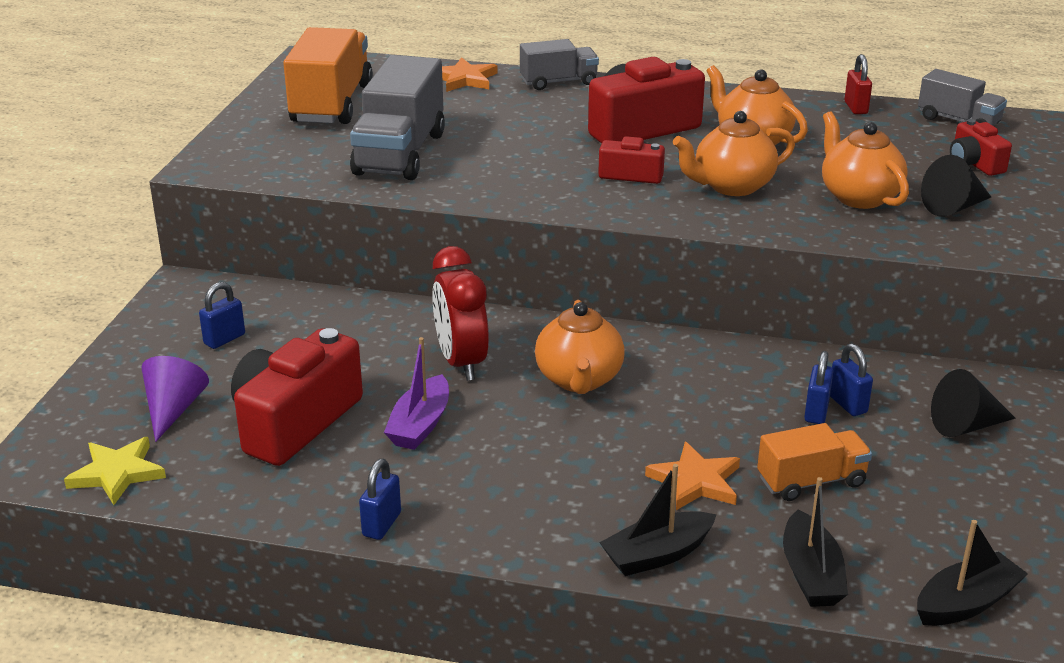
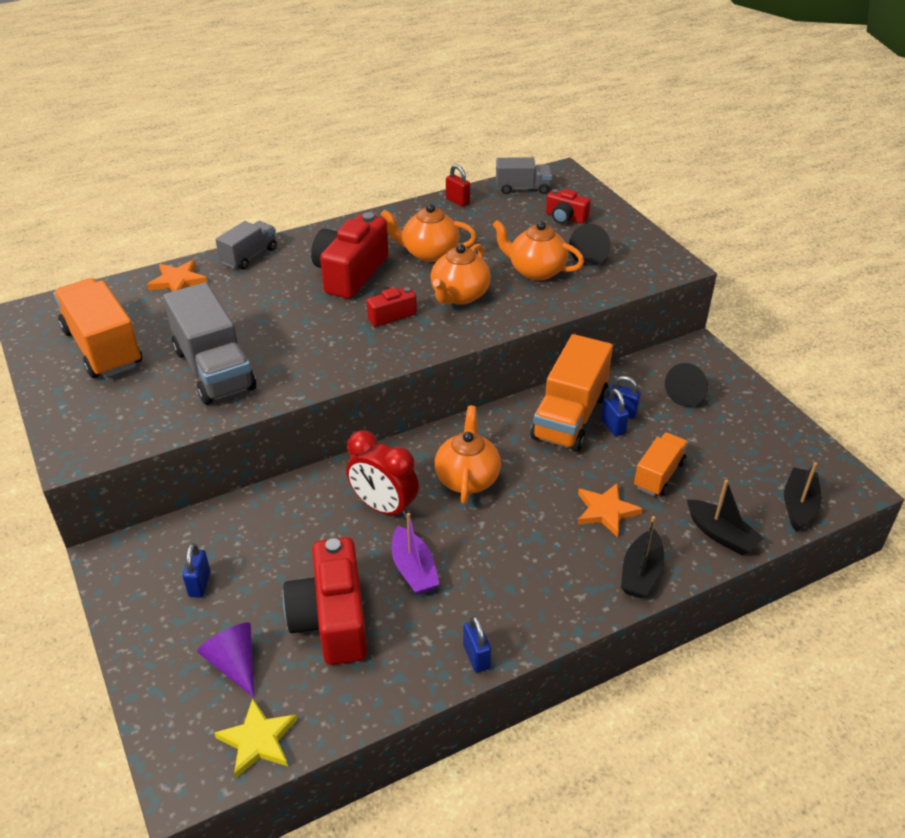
camera: 40 degrees left, 10 degrees up
orange teapot [535,300,625,394] -> orange teapot turned 135 degrees counterclockwise [435,406,501,504]
none -> orange truck [531,334,613,452]

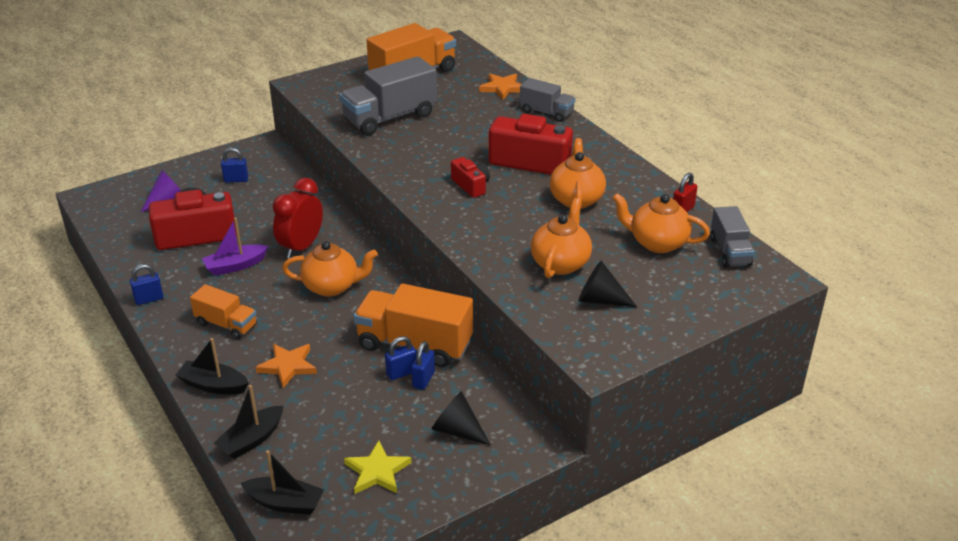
camera: 85 degrees right, 5 degrees down
yellow star [214,698,297,778] -> yellow star moved to [344,441,412,494]
orange teapot [431,244,491,305] -> orange teapot moved to [612,193,710,253]
red camera [546,189,591,224] -> none
orange truck [634,433,688,496] -> orange truck moved to [190,284,257,339]

